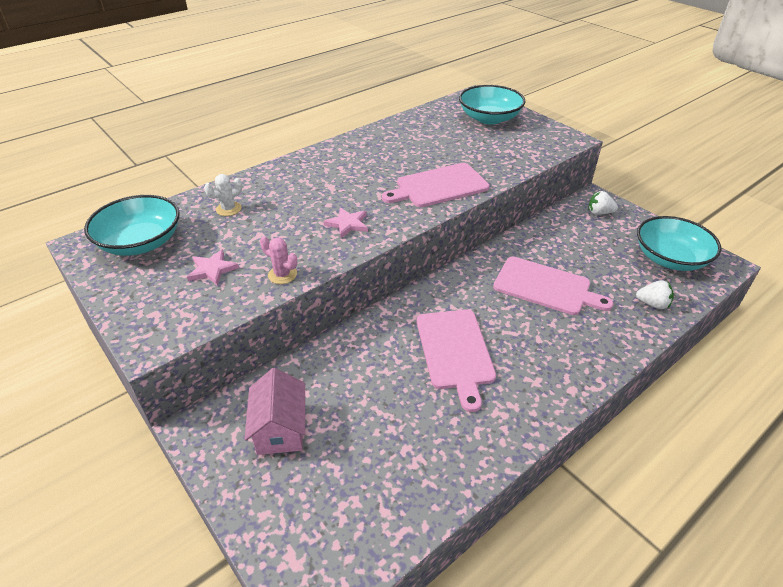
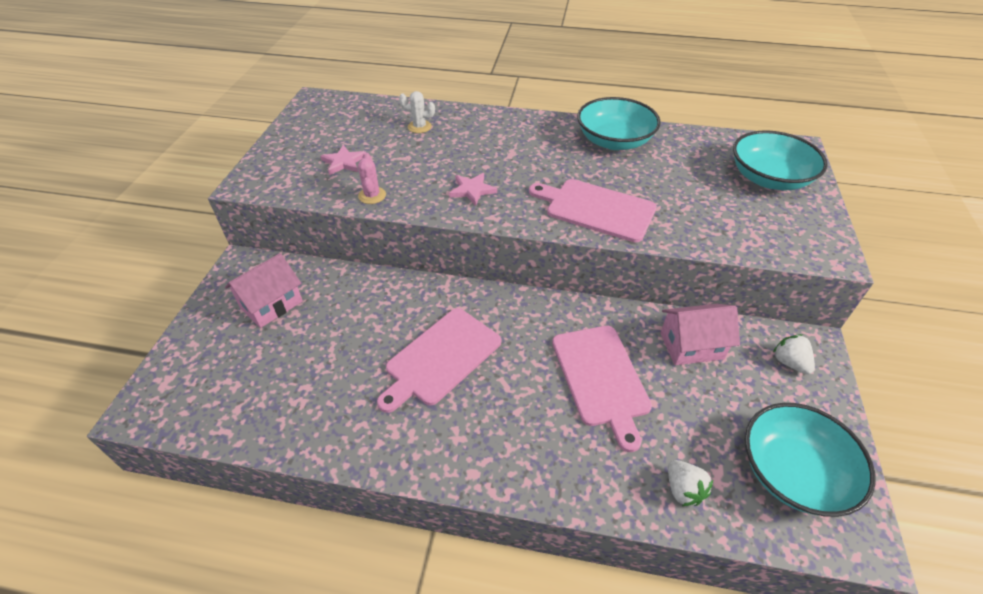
camera: 50 degrees right, 5 degrees up
turquoise bowl [84,195,180,256] -> turquoise bowl moved to [577,97,661,150]
none -> pink house [660,304,740,365]

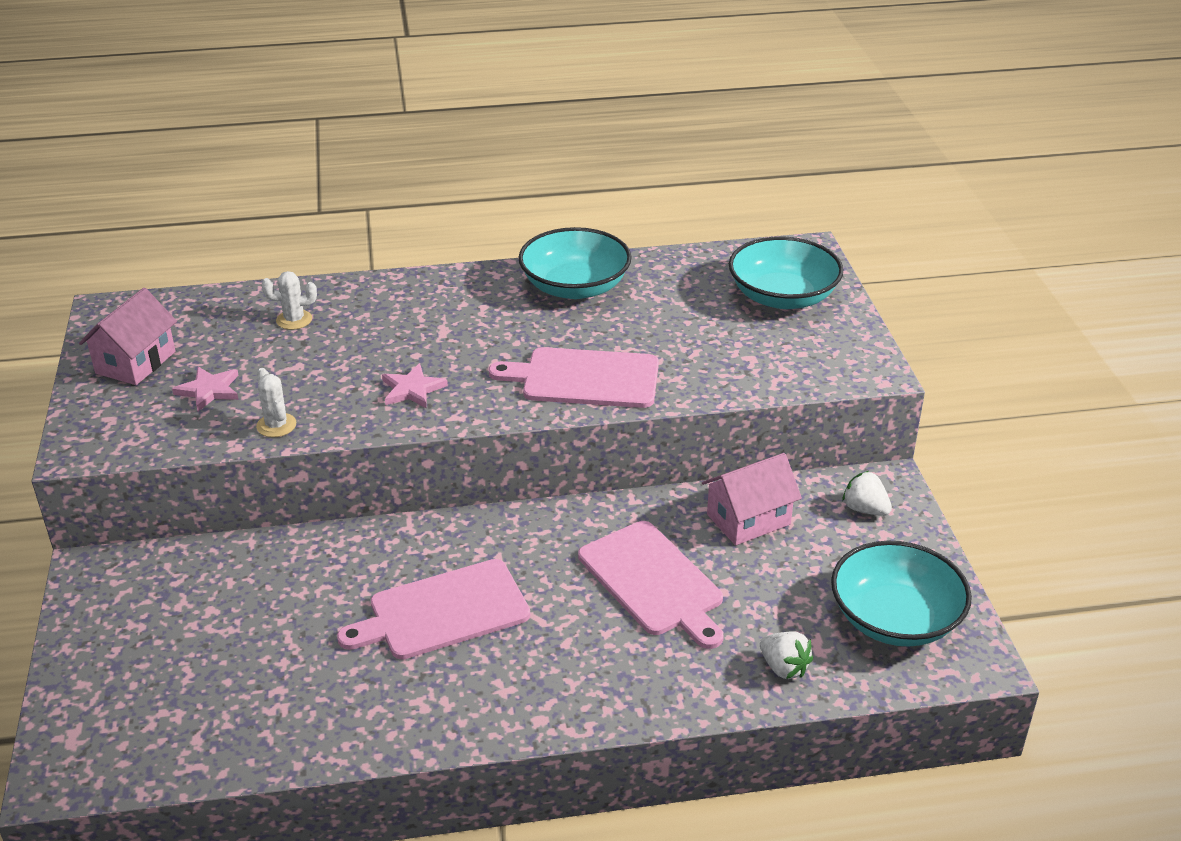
camera: 20 degrees left, 10 degrees down
pink house [225,253,303,328] -> pink house moved to [79,288,177,385]
pink cactus [358,153,386,204] -> white cactus [256,368,296,437]
pink cutting board [377,308,501,413] -> pink cutting board turned 45 degrees clockwise [337,559,530,659]

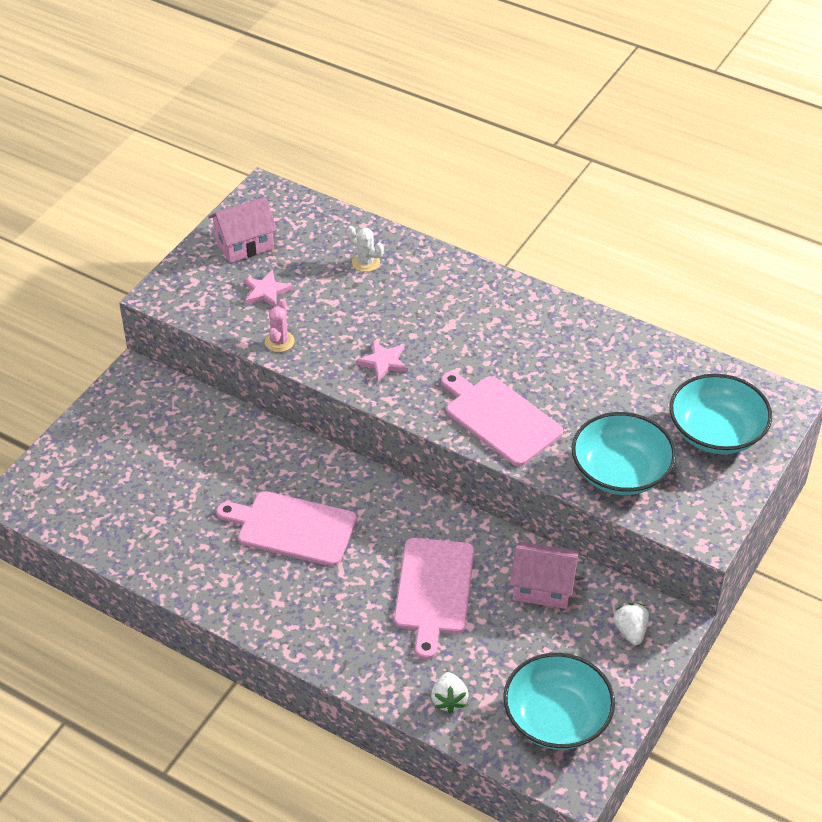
camera: 40 degrees right, 10 degrees up
white cactus [256,368,296,437] -> pink cactus [265,299,295,352]
turquoise bowl [519,227,631,299] -> turquoise bowl moved to [572,412,676,495]

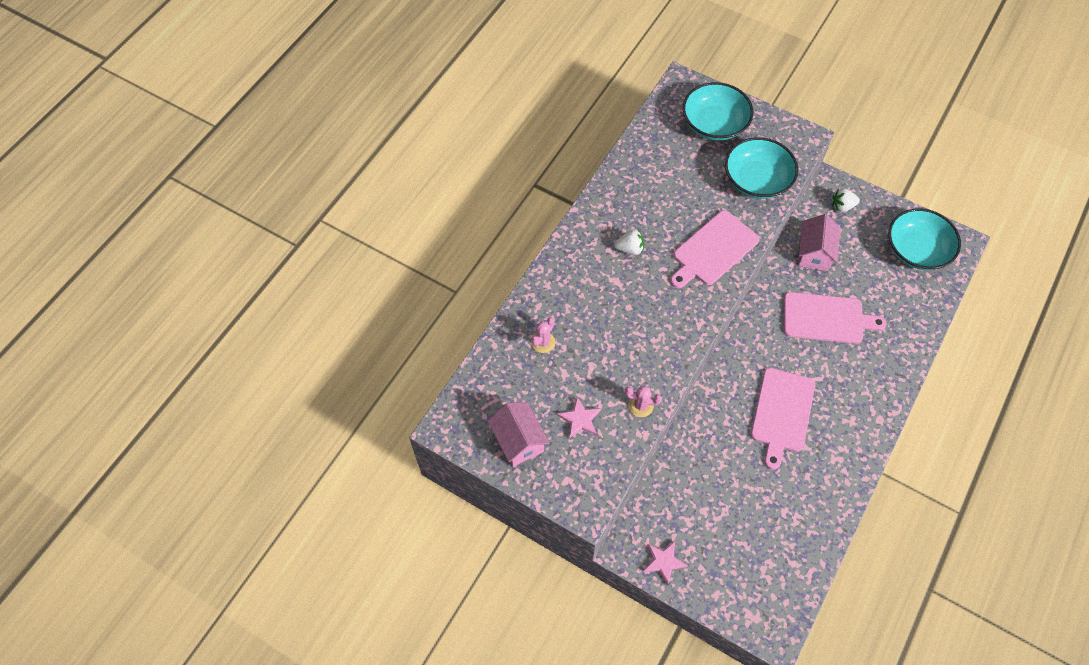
camera: 90 degrees left, 15 degrees up
white cactus [347,226,384,272] -> pink cactus [531,317,555,353]
pink star [356,340,408,382] -> pink star moved to [643,541,688,585]
white strawberry [431,672,469,714] -> white strawberry moved to [614,230,644,255]

